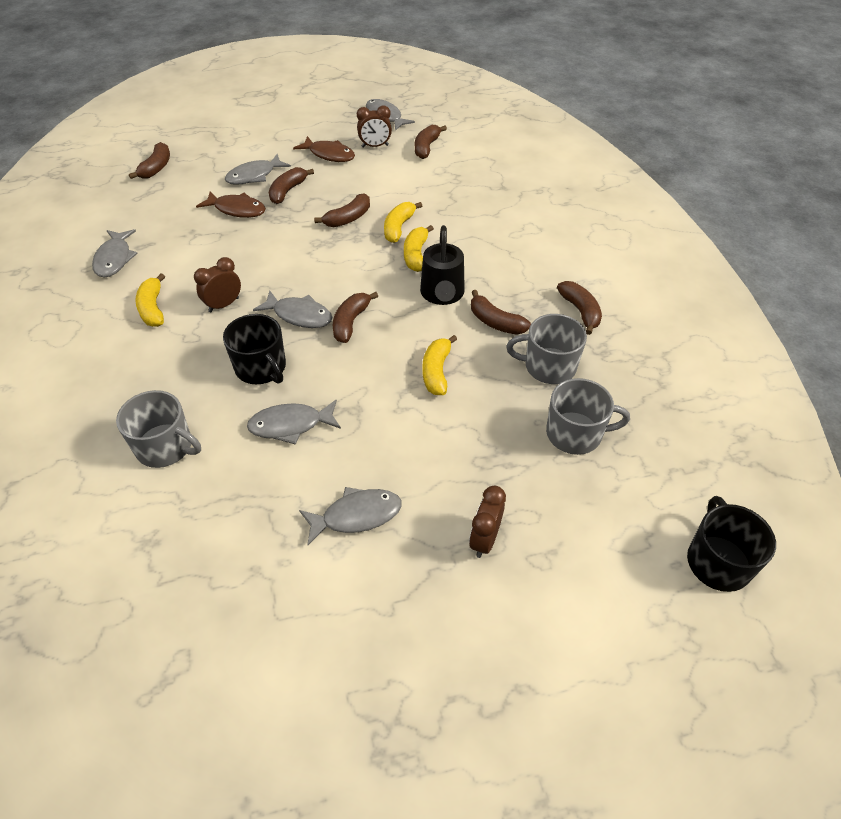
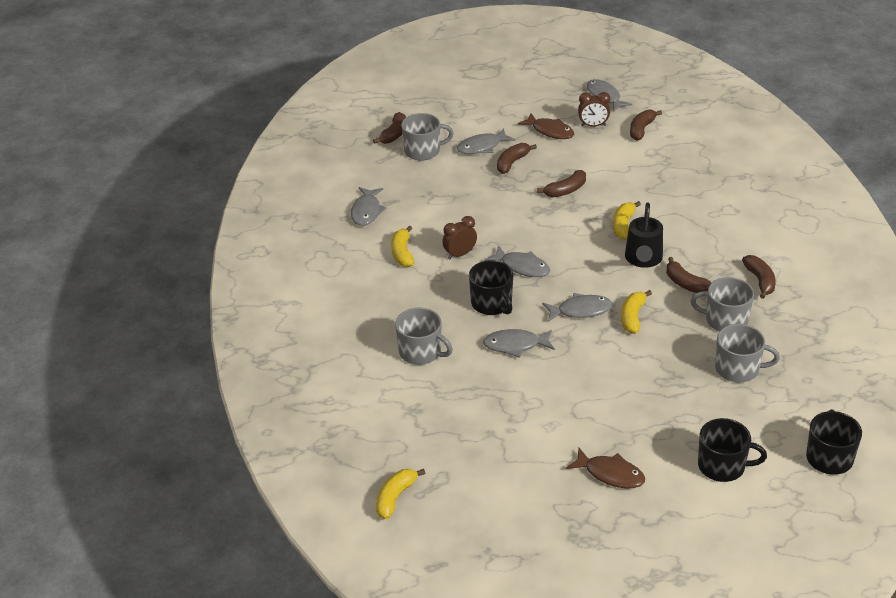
camera: 10 degrees right, 10 degrees down
brown fish [196,191,266,218] -> brown fish moved to [566,448,645,489]
grey fish [299,487,402,545] -> grey fish moved to [542,293,612,322]
brown banana [333,292,378,343] -> none
yellow banana [384,202,422,243] -> yellow banana moved to [376,469,425,520]
brown clock [469,486,506,558] -> none
none -> grey mug [401,113,454,161]
none -> black mug [698,418,767,482]

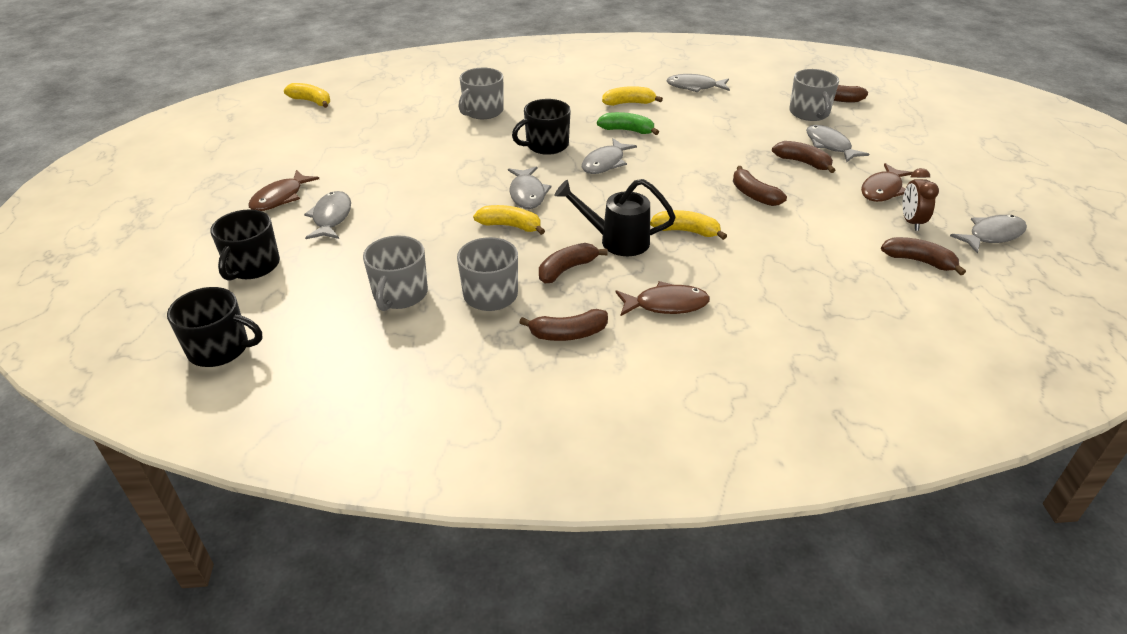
camera: 90 degrees right, 0 degrees up
brown clock [442,216,477,259] -> green banana [597,112,659,135]
grey fish [483,329,555,358] -> grey fish moved to [304,191,351,239]
none -> brown fish [616,281,710,316]

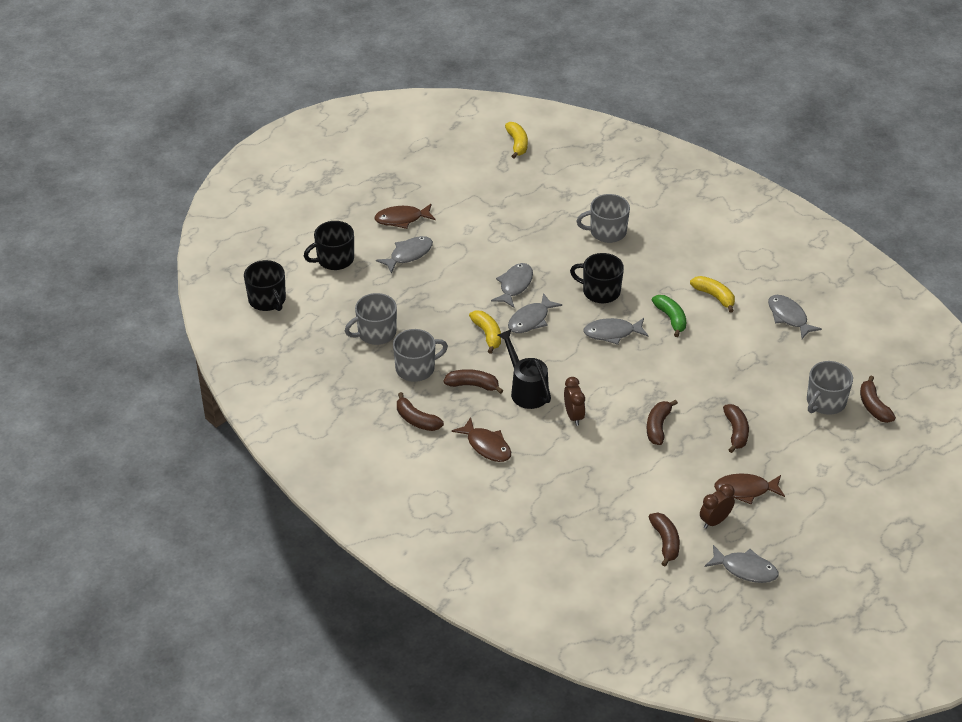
camera: 50 degrees right, 5 degrees up
yellow banana [650,210,727,240] -> brown clock [564,377,585,426]
grey fish [806,125,869,162] -> grey fish moved to [491,263,533,308]

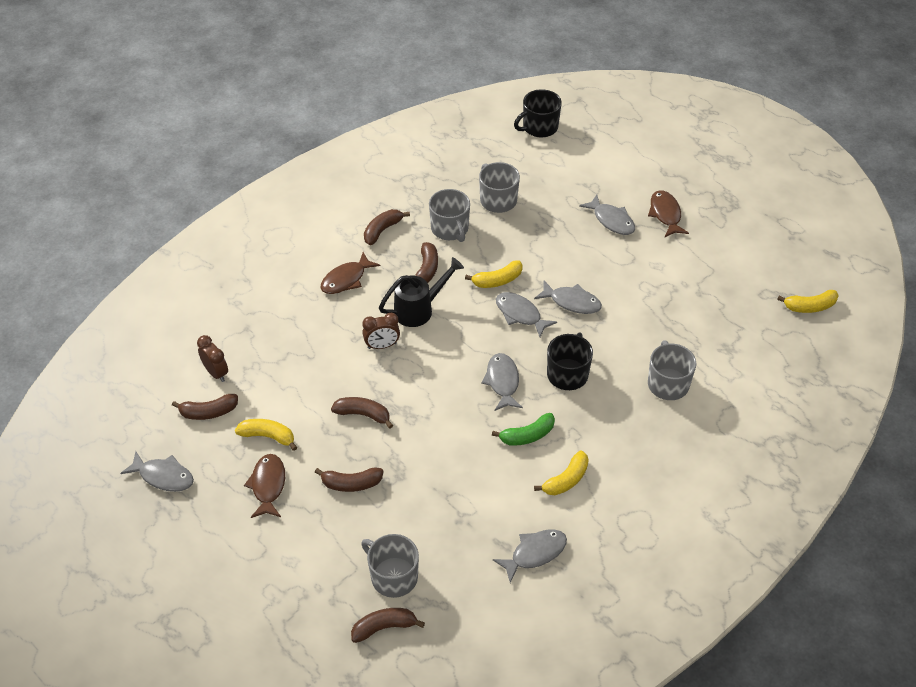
camera: 90 degrees right, 5 degrees up
black mug [304,221,354,270] -> none
brown clock [700,484,735,529] -> brown clock moved to [197,335,228,382]
grey fish [705,545,778,583] -> grey fish turned 90 degrees counterclockwise [120,451,194,492]
none -> yellow banana [235,419,297,451]

